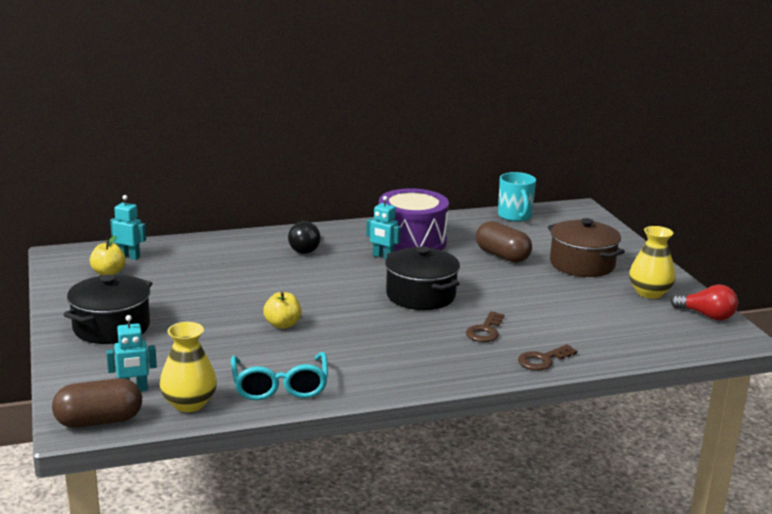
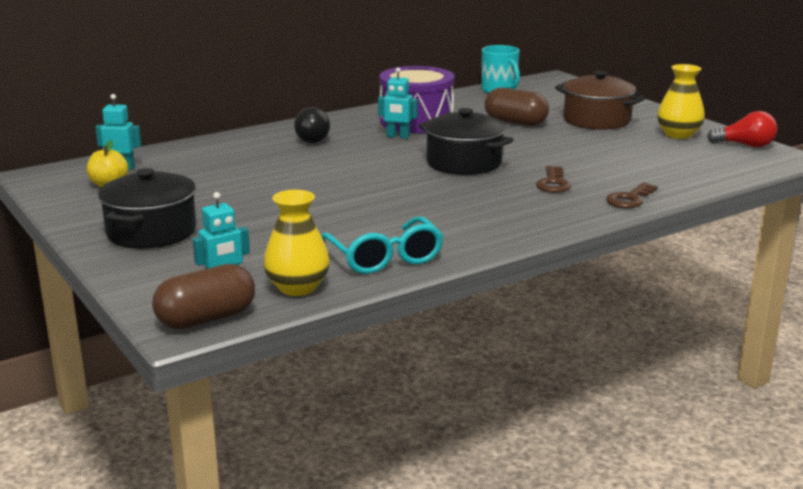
camera: 15 degrees left, 0 degrees up
yellow apple [263,292,301,329] -> none

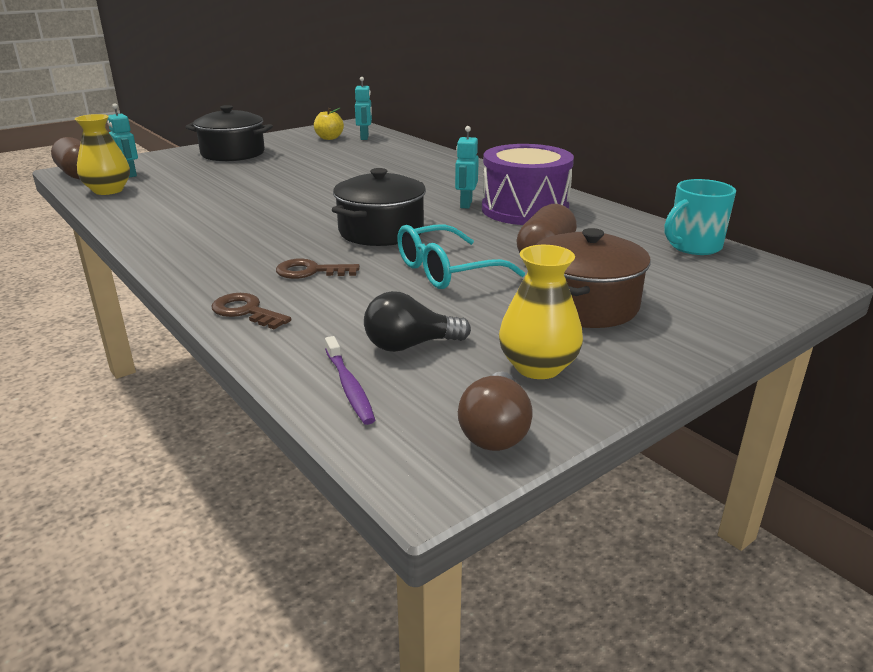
camera: 85 degrees right, 5 degrees up
black light bulb [294,107,330,143] -> black light bulb moved to [364,291,471,352]
turquoise glasses [321,216,444,274] -> turquoise glasses moved to [397,225,525,289]
red light bulb [707,111,777,147] -> brown light bulb [458,371,533,451]
none -> purple toothbrush [325,336,375,425]

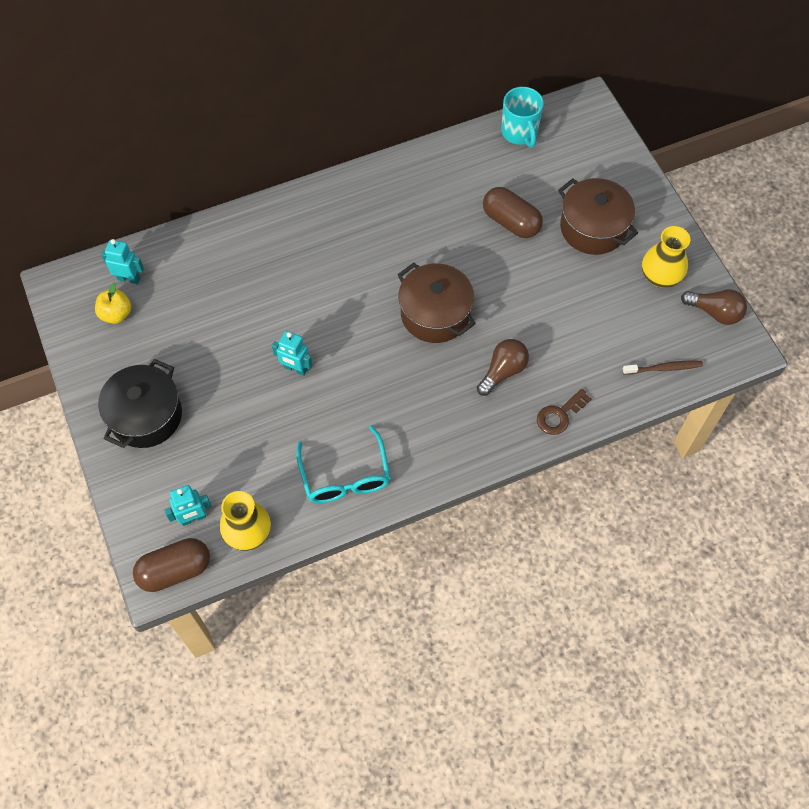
camera: 75 degrees left, 35 degrees up
brown key [276,258,360,279] -> brown light bulb [477,339,529,396]
purple toothbrush [325,336,375,425] -> brown toothbrush [623,361,703,375]
black pot [332,168,426,246] -> brown pot [397,263,476,343]
black light bulb [364,291,471,352] -> none
turquoise glasses [397,225,525,289] -> turquoise glasses moved to [296,425,391,503]
turquoise robot [455,126,479,209] -> turquoise robot moved to [272,331,312,376]
purple drum [482,144,574,225] -> none

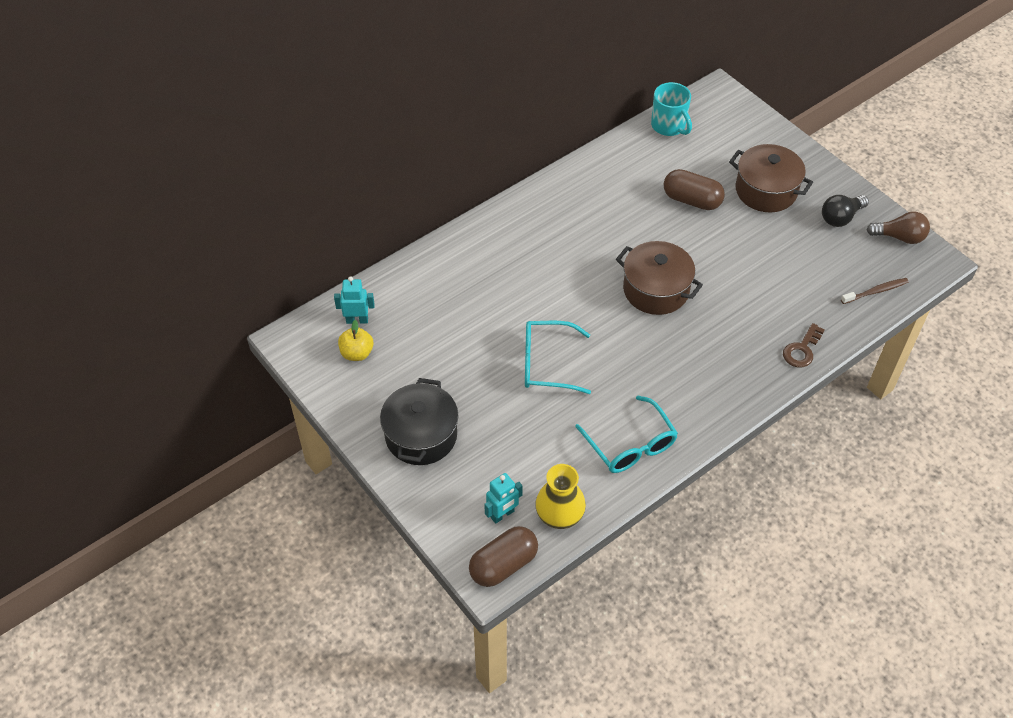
camera: 15 degrees left, 10 degrees down
turquoise robot [272,331,312,376] -> turquoise glasses [525,321,591,394]
brown light bulb [477,339,529,396] -> none
yellow vase [642,226,690,288] -> black light bulb [822,195,869,227]

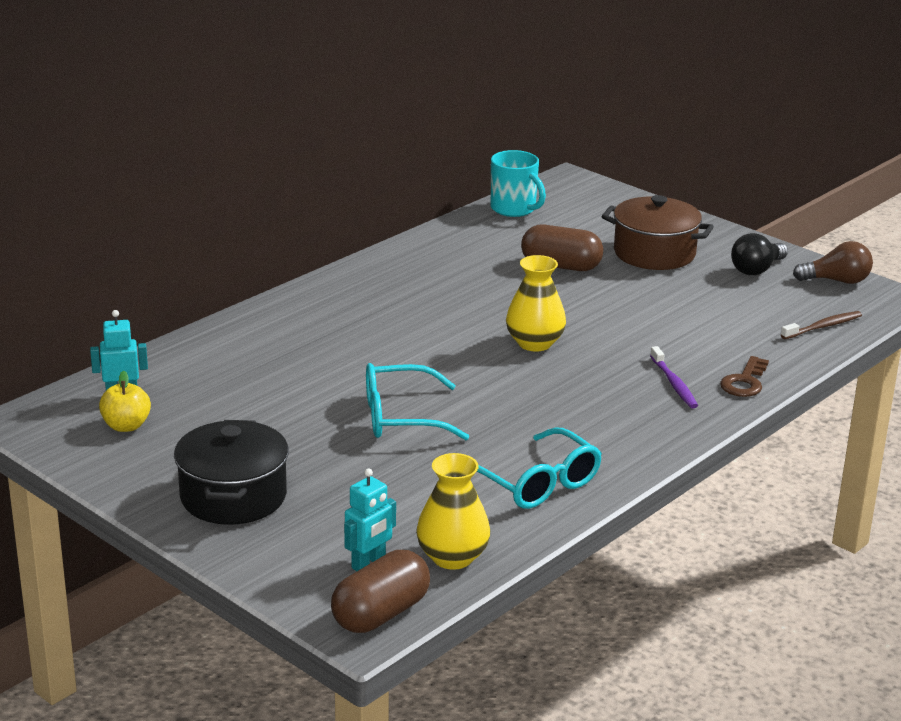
camera: 10 degrees left, 25 degrees down
brown pot [616,241,703,315] -> yellow vase [506,255,566,352]
none -> purple toothbrush [650,346,698,409]

